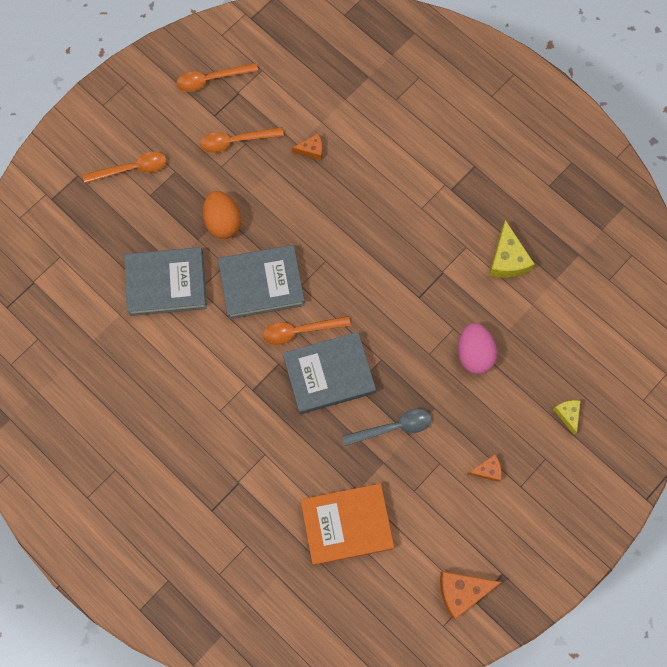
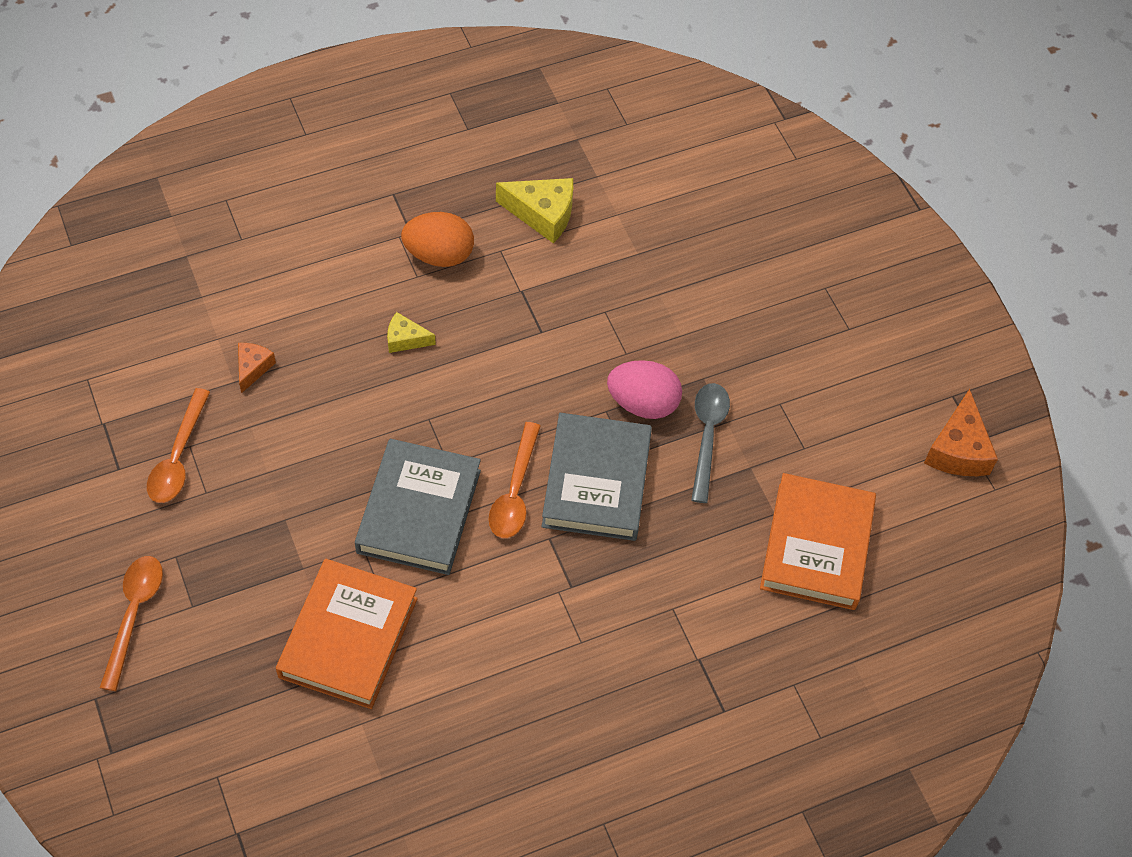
camera: 70 degrees left, 15 degrees down
grey book [124,247,207,316] -> orange book [276,559,418,709]
orange spoon [177,63,258,92] -> none
orange egg [203,191,241,239] -> orange egg moved to [401,212,474,267]
pink egg [458,323,497,374] -> pink egg moved to [607,360,682,419]
orange cheese [467,454,502,482] -> none
yellow cheese [553,400,580,435] -> yellow cheese moved to [387,312,436,353]

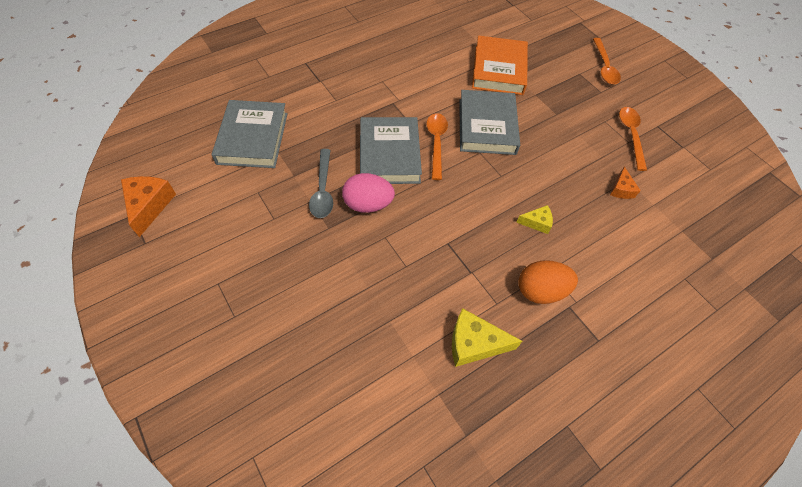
camera: 170 degrees right, 0 degrees up
orange book [760,473,876,610] -> grey book [212,100,288,168]

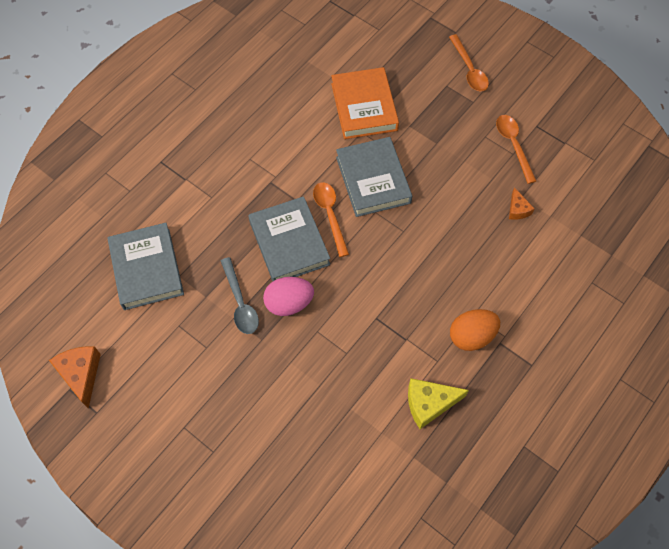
camera: 15 degrees left, 5 degrees up
yellow cheese [516,205,553,234] -> none

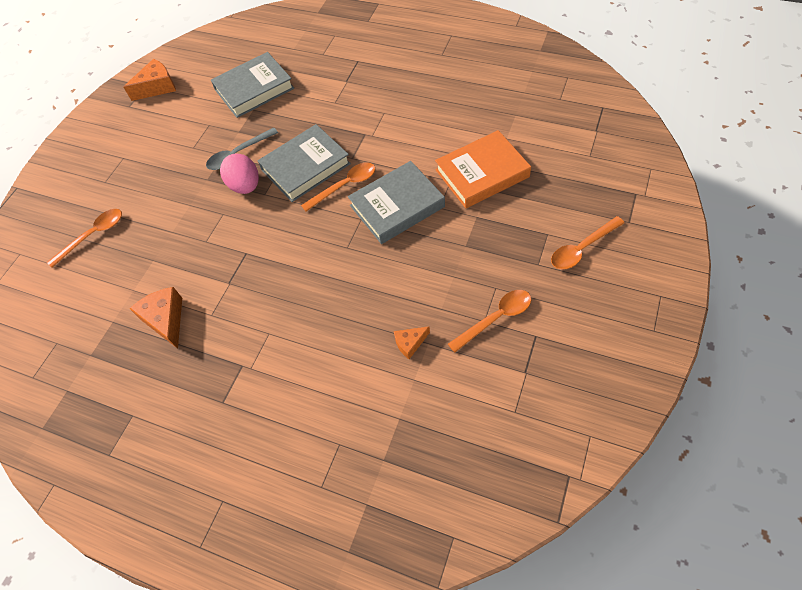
camera: 80 degrees right, 5 degrees down
yellow cheese [408,378,469,429] -> orange cheese [129,287,182,349]
orange egg [450,309,500,351] -> none
none -> orange spoon [47,209,122,268]

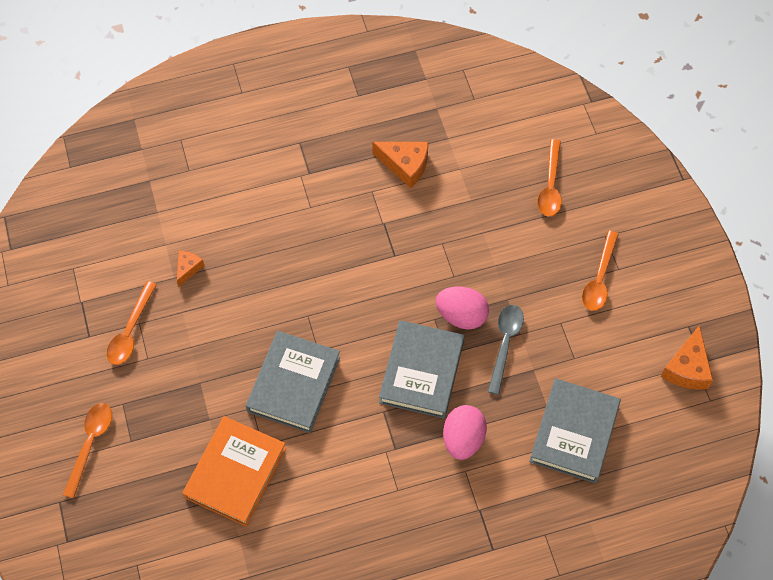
camera: 135 degrees right, 5 degrees up
orange spoon [301,162,375,211] -> orange spoon moved to [582,231,619,311]
none -> pink egg [443,405,487,460]

